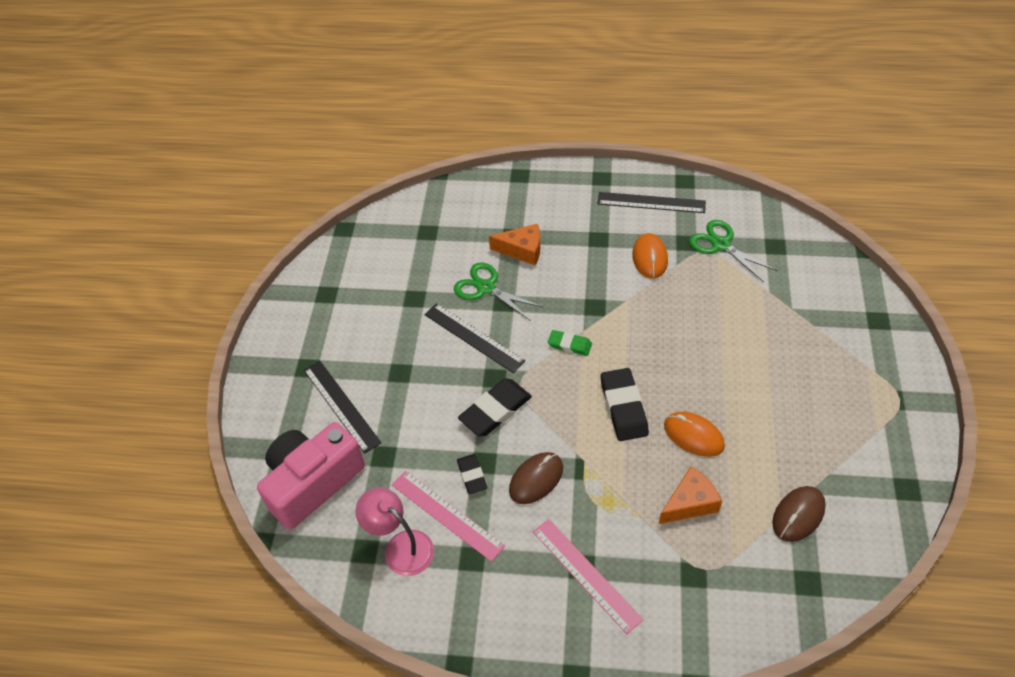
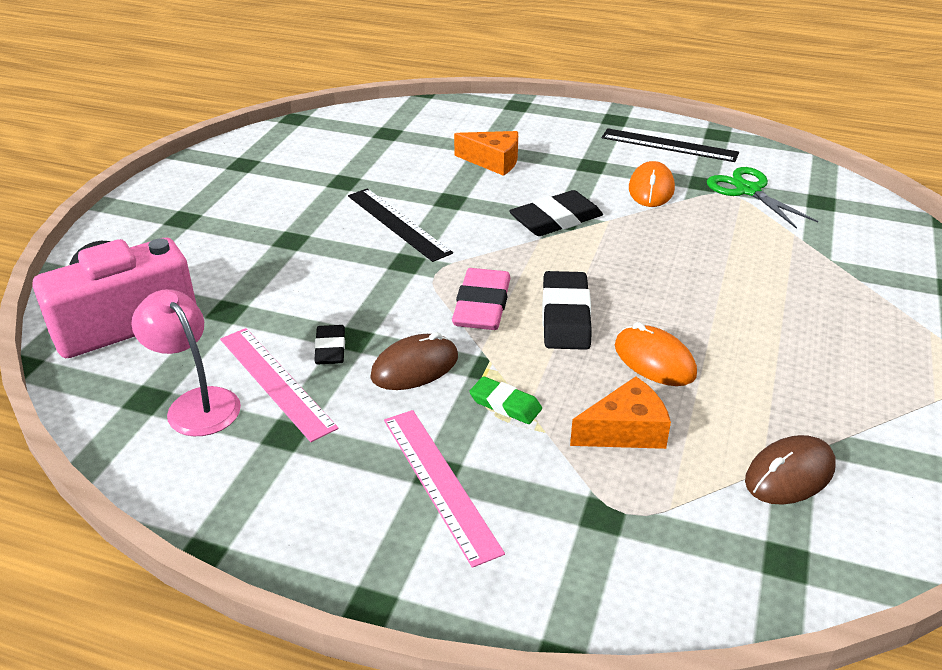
camera: 10 degrees right, 15 degrees down
black ruler [304,361,381,454] -> none
green scissors [454,262,543,321] -> none
black eraser [458,379,532,436] -> black eraser moved to [509,190,603,236]
green eraser [548,330,592,356] -> green eraser moved to [469,376,542,424]
none -> pink eraser [452,268,510,330]

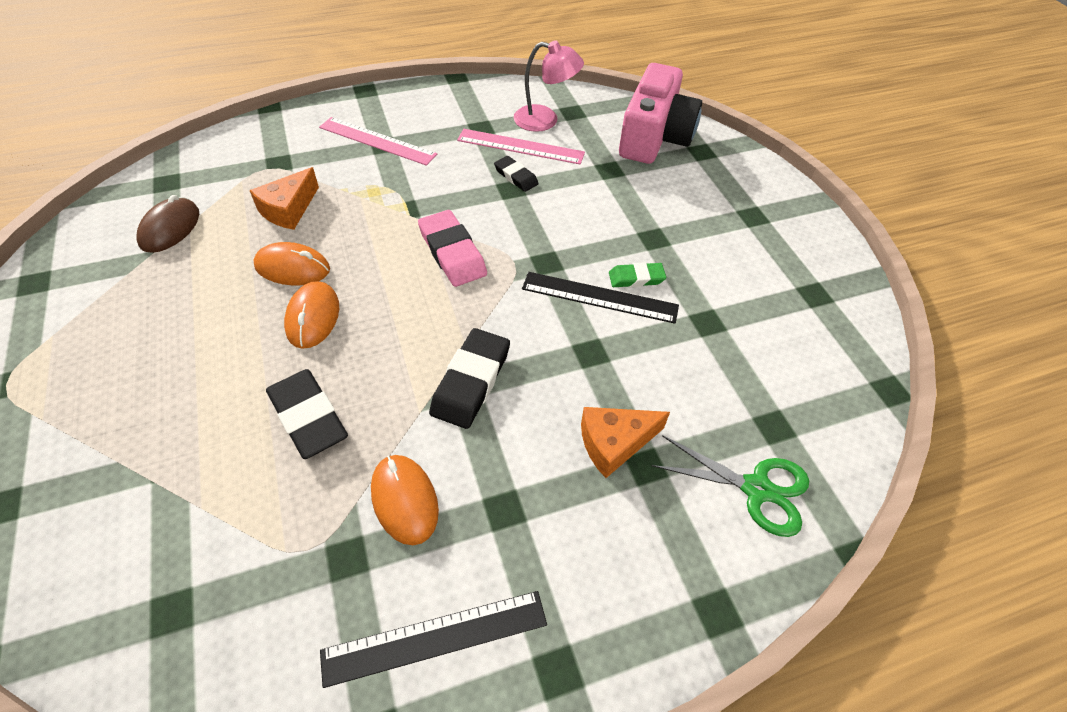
camera: 140 degrees right, 15 degrees up
brown mouse [370,332,458,390] -> none
green eraser [469,376,542,424] -> green eraser moved to [609,262,666,287]
black eraser [542,271,592,350] -> black eraser moved to [266,369,348,459]
green scissors [707,167,818,229] -> green scissors moved to [652,435,809,537]
none -> orange mouse [284,281,339,349]

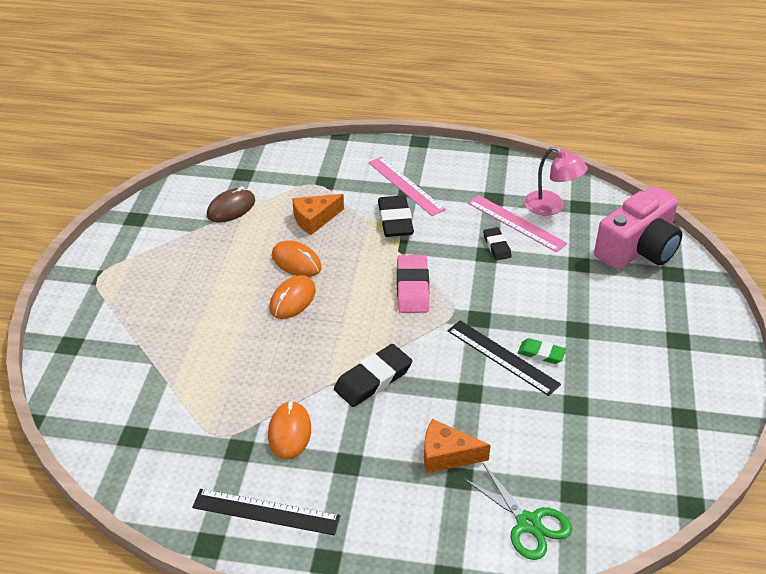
camera: 30 degrees right, 10 degrees down
black eraser [266,369,348,459] -> black eraser moved to [378,195,414,237]

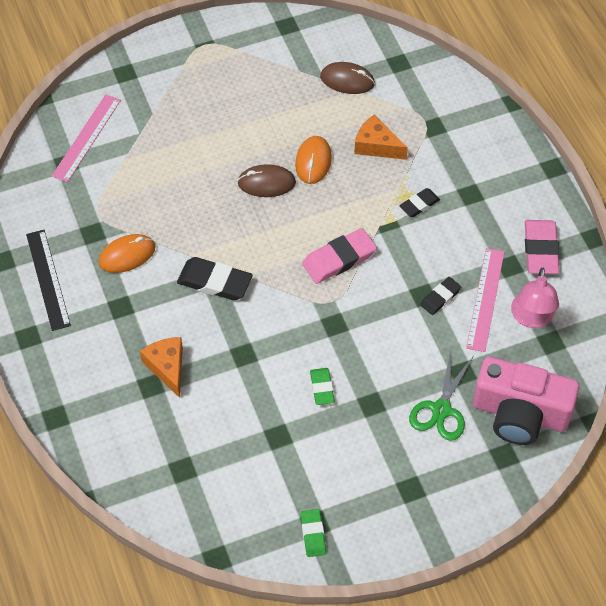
camera: 60 degrees right, 15 degrees up
orange mouse [269,275,316,319] -> brown mouse [237,164,296,197]
pink ruler [368,157,446,216] -> pink ruler moved to [52,94,121,182]
black eraser [378,195,414,237] -> black eraser [399,188,440,217], size x0.59
black ruler [448,320,561,396] -> none
green scissors [463,463,572,560] -> green scissors moved to [409,350,473,441]
none -> green eraser [301,509,326,557]
none -> pink eraser [525,220,559,274]

